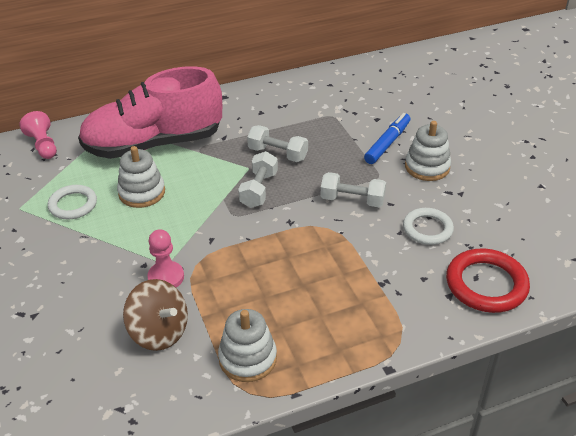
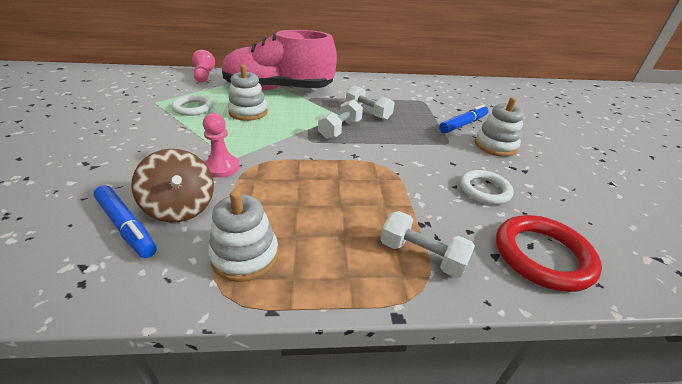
camera: 15 degrees right, 5 degrees down
white dumbbell [321,172,386,207] -> white dumbbell moved to [380,211,475,278]
none -> blue marker [93,185,157,258]

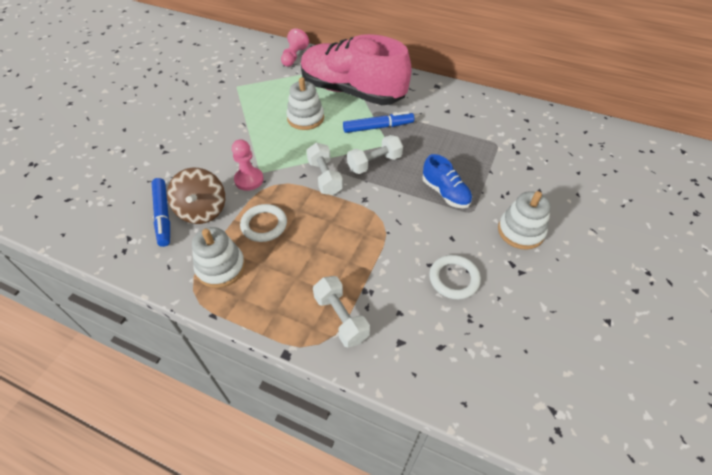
camera: 30 degrees right, 15 degrees up
white ring [172,95,213,116] -> white ring moved to [240,204,287,242]
white dumbbell [346,85,394,120] -> white dumbbell moved to [307,143,343,195]
blue marker [439,104,489,134] -> blue marker moved to [343,111,414,133]
red ring [496,215,602,292] -> none
none -> blue shoe [422,154,472,208]

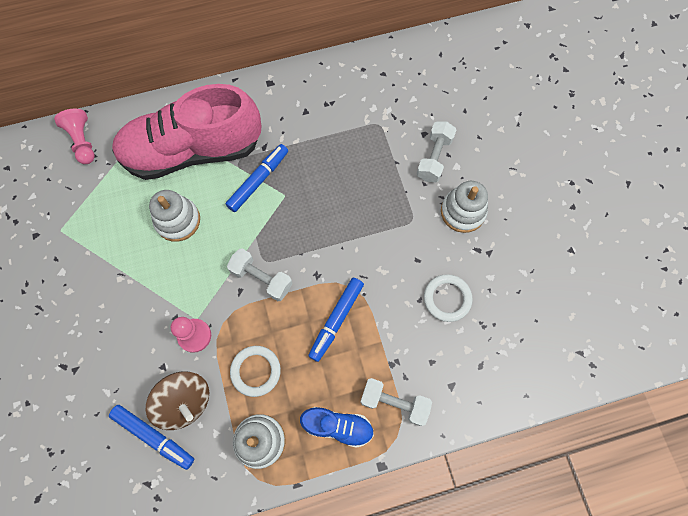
camera: 40 degrees left, 20 degrees up
white dumbbell [347,135,403,174] -> white dumbbell moved to [417,121,456,182]
blue shoe [422,154,472,208] -> blue shoe moved to [300,407,374,448]
none -> blue marker [308,278,364,362]

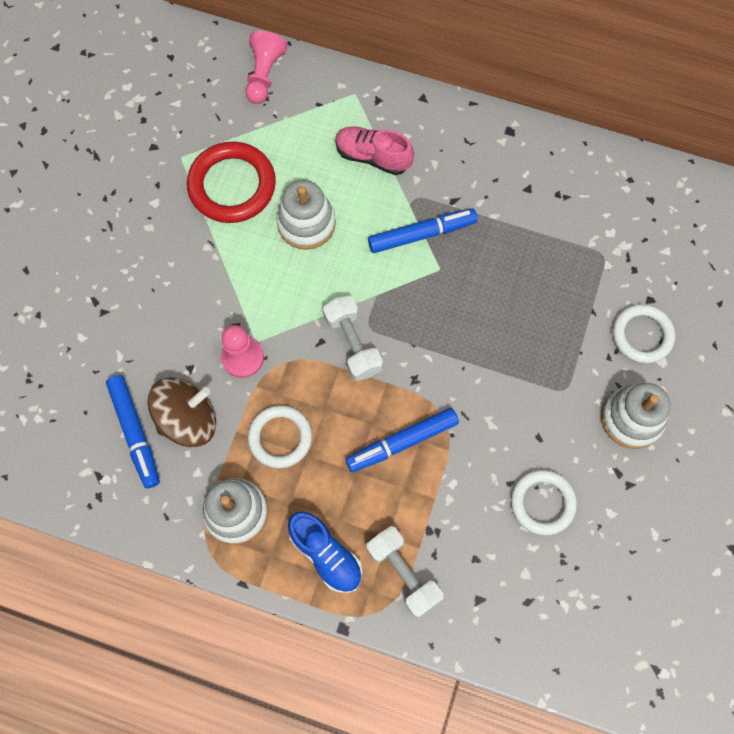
camera: 35 degrees right, 0 degrees up
pink shoe [112,84,261,180] -> pink shoe [336,126,414,175], size x0.44
brown spinning top [146,371,209,430] -> brown spinning top turned 105 degrees counterclockwise [148,377,216,447]
white dumbbell [417,121,456,182] -> white ring [613,304,675,363]
none -> red ring [187,141,276,223]

